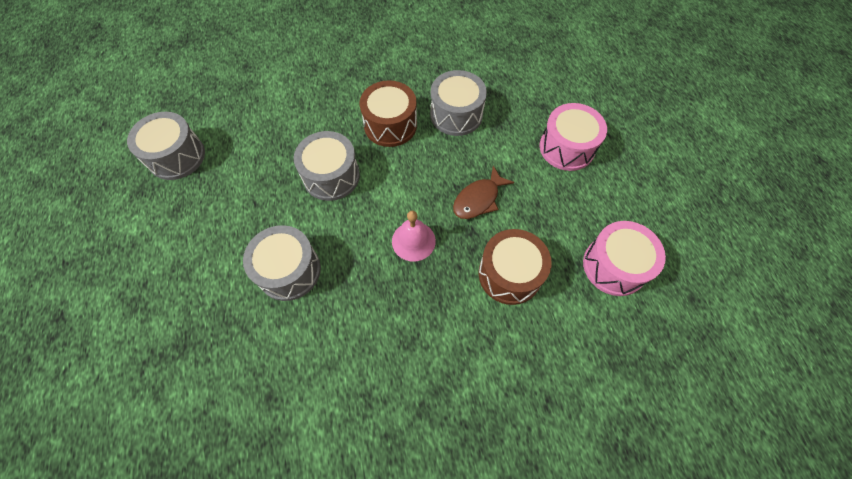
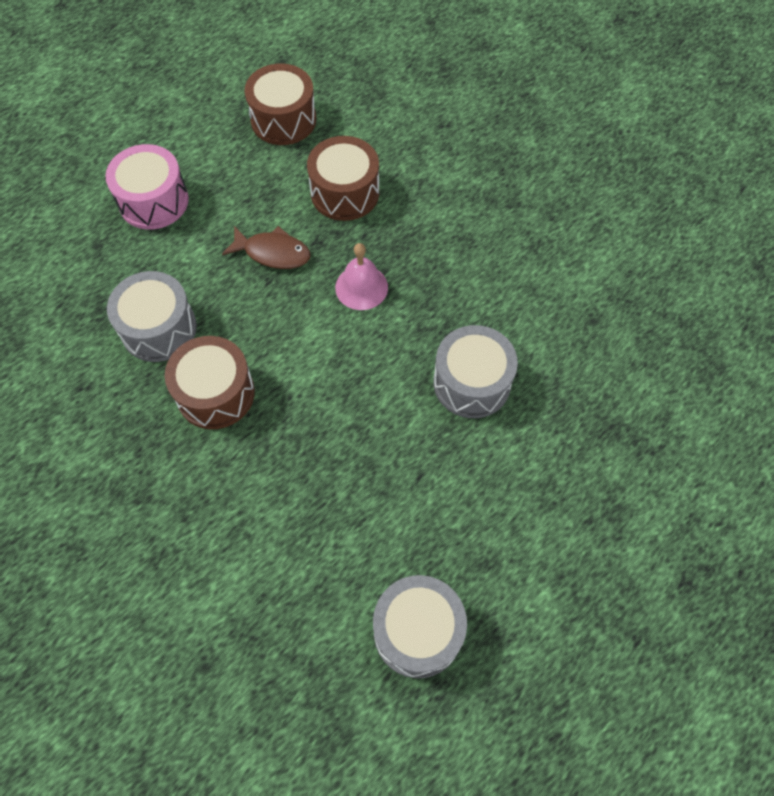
camera: 120 degrees left, 0 degrees up
grey drum [294,131,360,201] -> none
pink drum [583,221,666,296] -> brown drum [244,64,316,145]

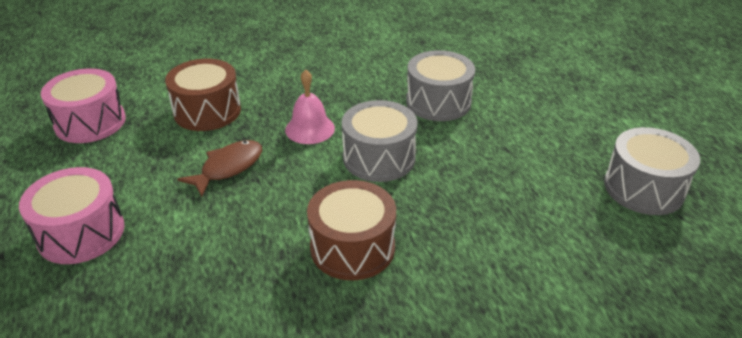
camera: 65 degrees left, 25 degrees down
grey drum [107,271,197,362] -> grey drum moved to [342,100,417,182]
brown drum [244,64,316,145] -> pink drum [41,68,126,143]

